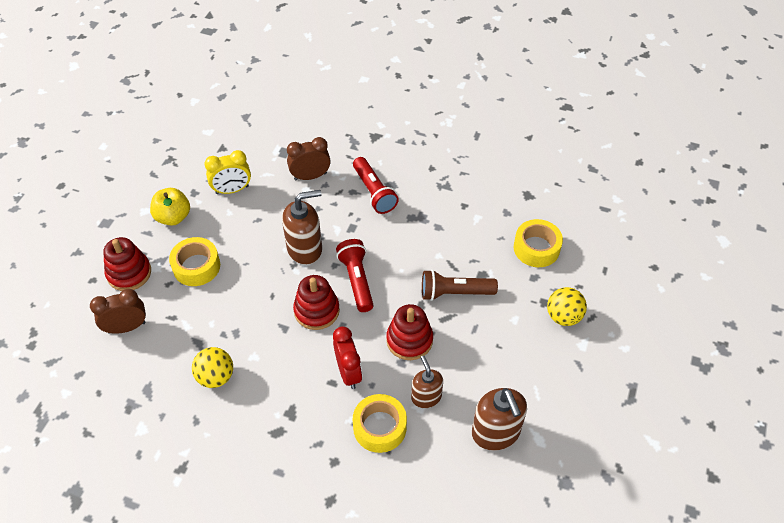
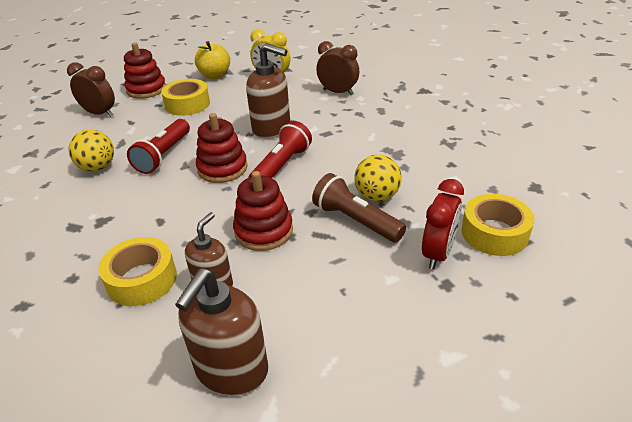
camera: 45 degrees right, 15 degrees down
red clock [333,326,362,389] -> red clock moved to [422,179,464,269]
red flashlight [353,157,399,214] -> red flashlight moved to [127,119,190,174]
yellow ball [547,287,587,326] -> yellow ball moved to [354,155,402,202]

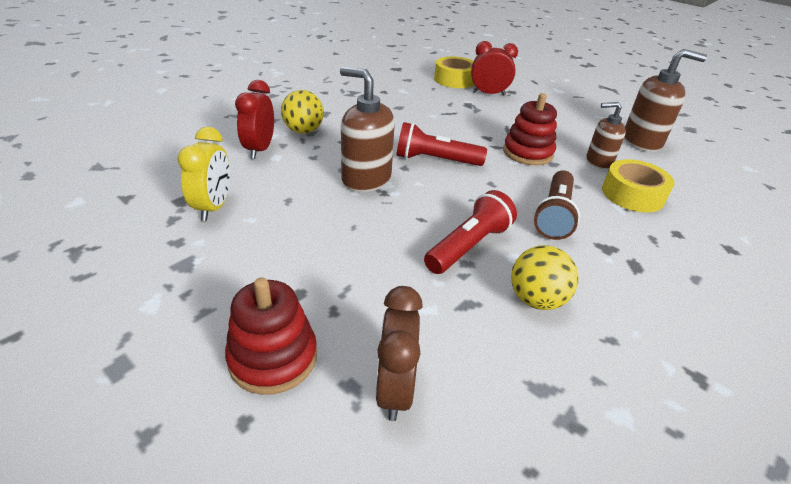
camera: 115 degrees left, 0 degrees up
red flashlight [127,119,190,174] -> red flashlight turned 45 degrees counterclockwise [424,190,517,274]
yellow tape [161,79,210,116] -> none
yellow apple [195,41,230,79] -> none
red stacking toy [196,113,248,183] -> none
brown soap dispenser [246,43,290,139] -> brown soap dispenser turned 60 degrees counterclockwise [340,67,395,192]
brown flashlight [312,173,406,243] -> brown flashlight moved to [533,170,580,240]
brown clock [316,41,359,95] -> red clock [235,80,274,159]
yellow ball [354,155,402,202] -> yellow ball moved to [281,90,324,133]

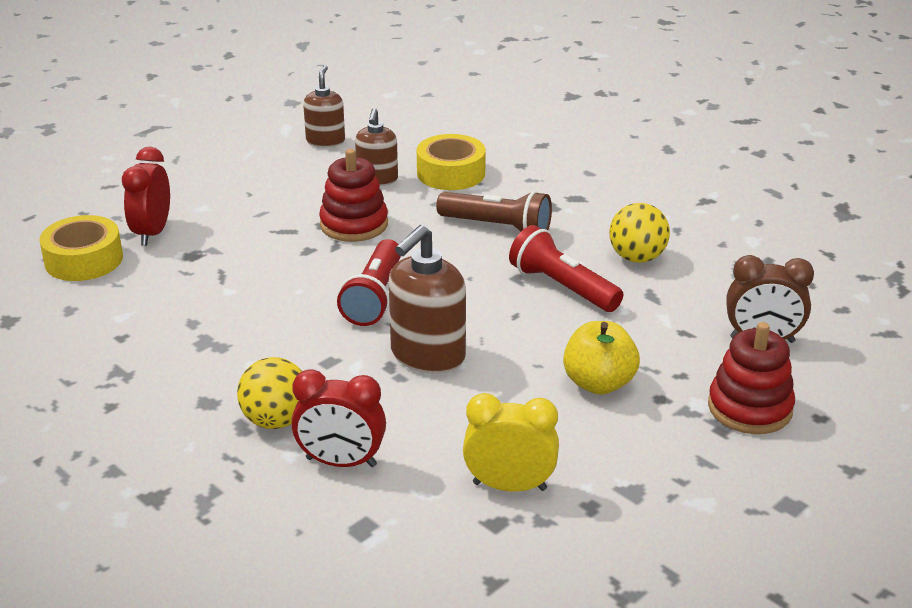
camera: 85 degrees left, 5 degrees down
brown soap dispenser [624,49,707,152] -> brown soap dispenser [303,65,345,147], size x0.64
none -> yellow apple [563,321,640,395]

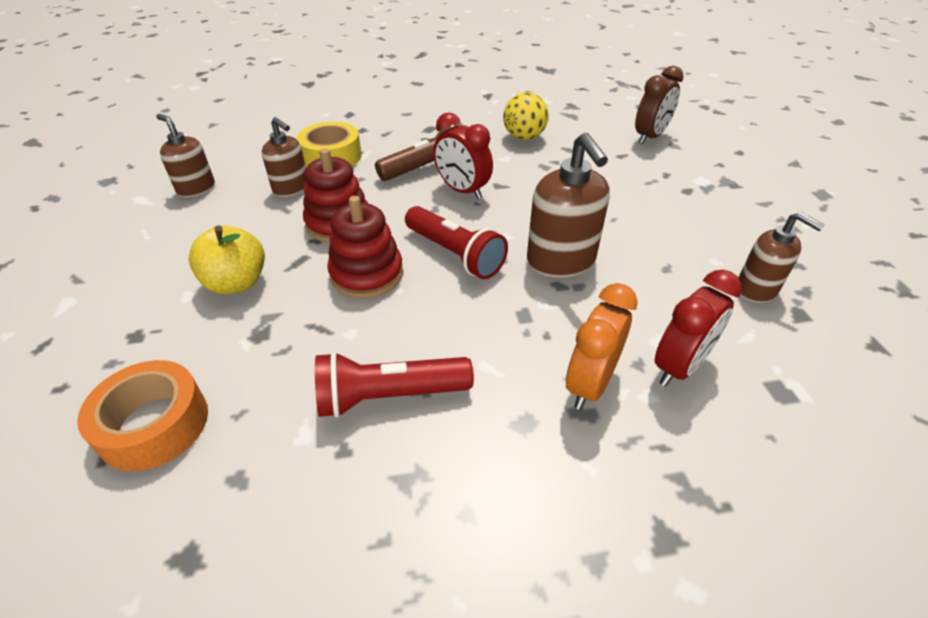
camera: 55 degrees left, 10 degrees up
yellow tape [39,215,123,281] -> orange tape [77,360,208,471]
red clock [122,147,170,246] -> red clock moved to [434,112,493,199]
yellow ball [237,357,302,429] -> orange clock [566,283,637,410]
yellow clock [463,393,559,492] -> brown soap dispenser [738,212,825,303]
red flashlight [509,225,623,312] -> red flashlight moved to [315,352,474,418]
yellow apple [563,321,640,395] -> yellow apple moved to [189,225,265,294]
red stacking toy [708,322,795,434] -> red stacking toy moved to [327,196,403,298]

